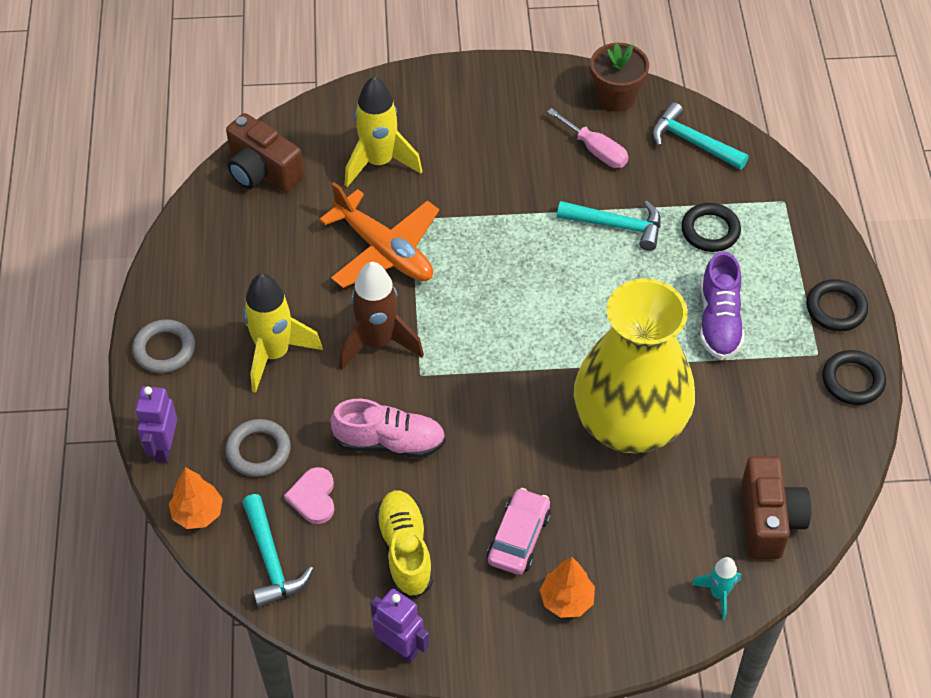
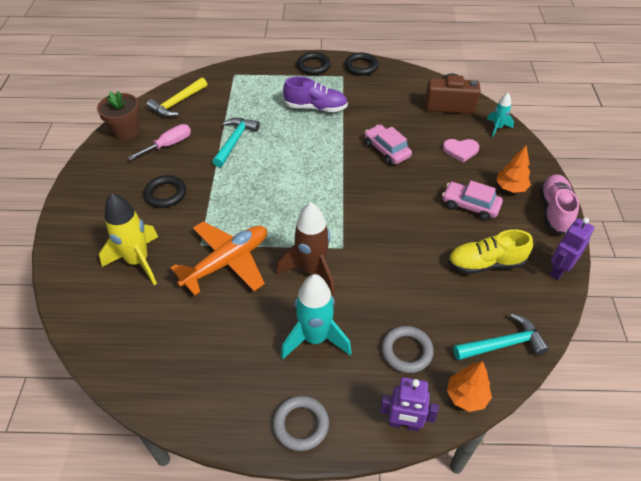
camera: 85 degrees left, 5 degrees down
brown camera [226,113,304,192] -> none
yellow rocket [243,273,323,393] -> turquoise rocket [281,274,352,359]
pink heart [284,467,334,524] -> pink heart moved to [443,139,479,162]
pink shoe [330,399,446,458] -> pink shoe moved to [540,175,579,235]
yellow vase [574,278,695,453] -> pink car [365,125,412,165]
turquoise hammer [652,102,749,170] -> yellow hammer [146,78,207,117]
black ring [681,203,741,252] -> black ring moved to [144,175,186,208]

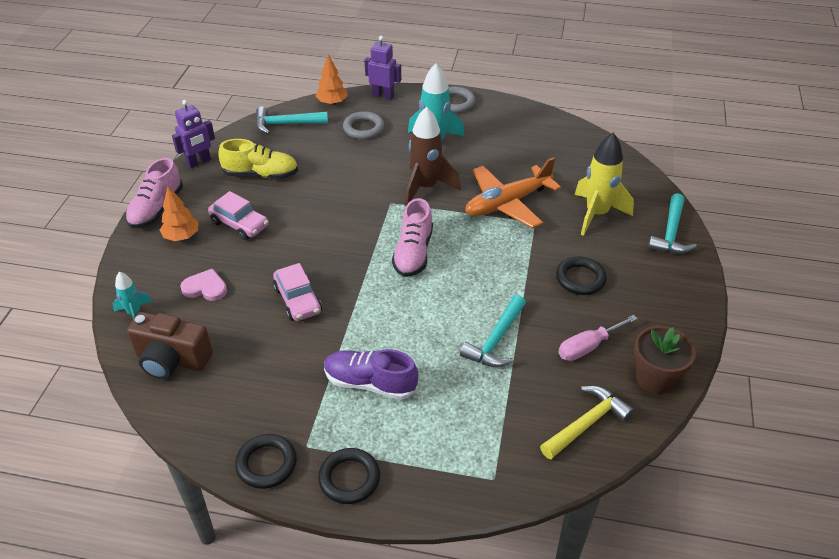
camera: 170 degrees left, 5 degrees down
none -> pink shoe [392,198,433,277]
none -> turquoise hammer [648,193,697,254]

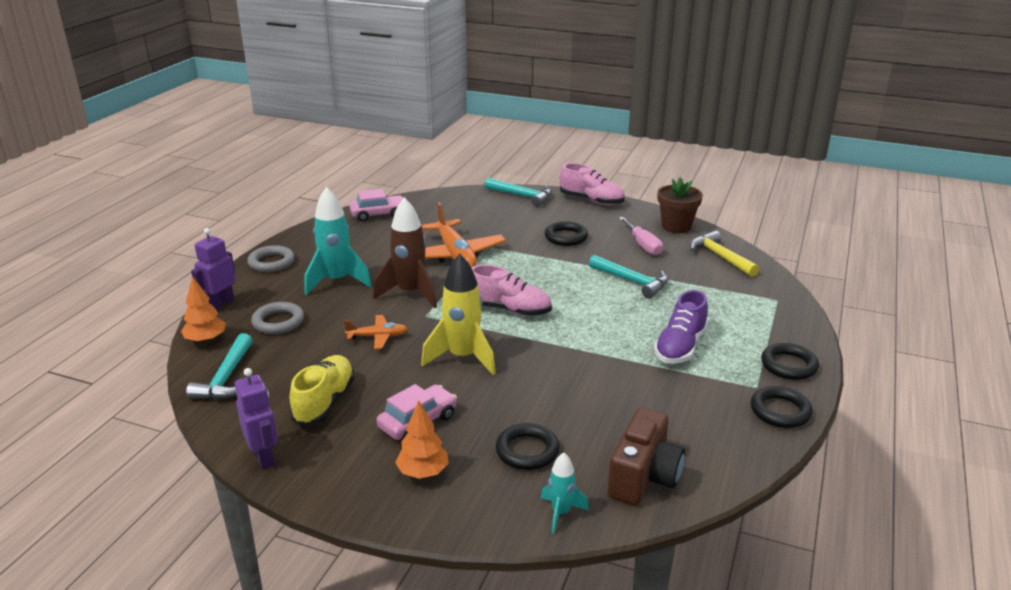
camera: 80 degrees left, 15 degrees down
pink shoe [125,158,183,228] -> pink shoe moved to [559,163,625,205]
pink heart [180,268,227,301] -> black ring [496,423,560,470]
pink car [273,263,322,321] -> pink car moved to [349,189,404,222]
yellow rocket [575,133,634,236] -> yellow rocket moved to [421,254,496,375]
none -> orange plane [344,315,408,349]

